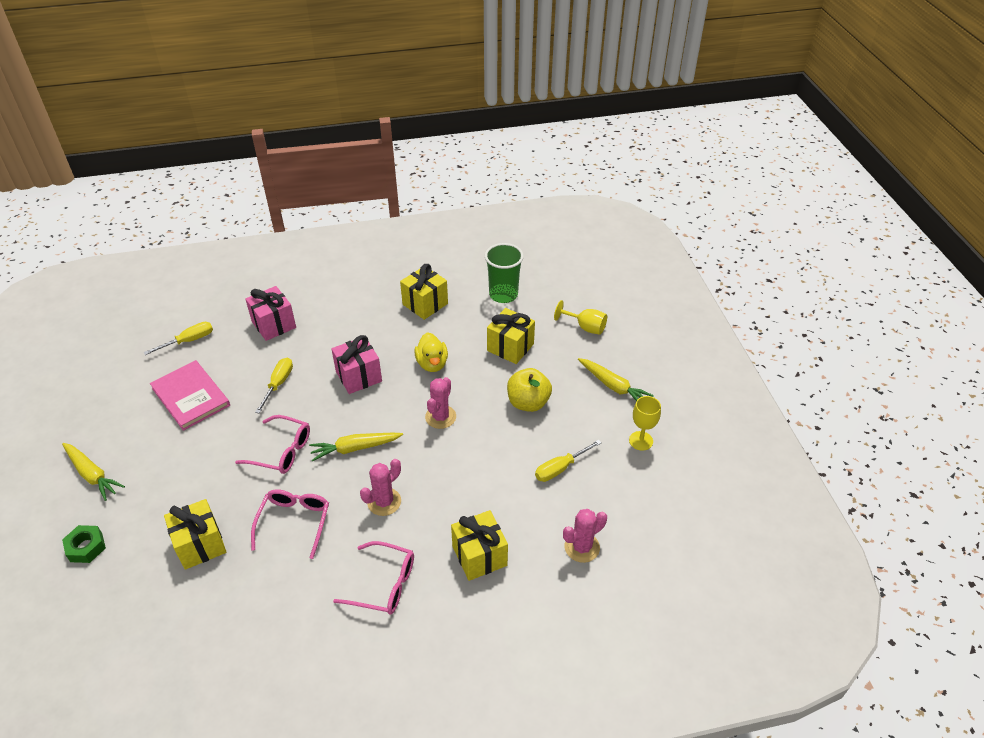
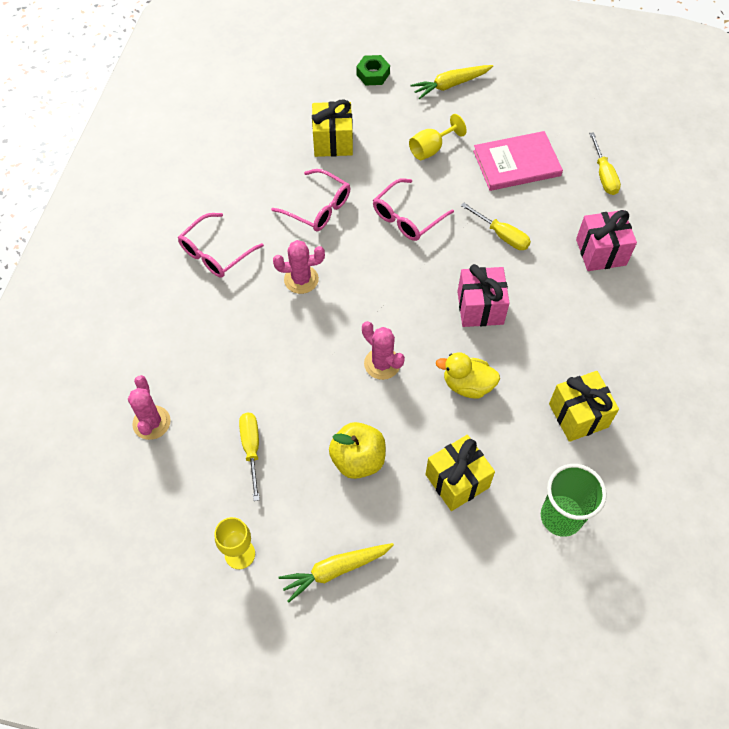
camera: 115 degrees right, 15 degrees up
yellow carrot [309,433,403,462] -> none
pink cactus [360,459,401,516] -> pink cactus turned 75 degrees counterclockwise [273,240,325,294]
yellow gift [451,510,508,581] -> none
yellow goblet [554,300,607,335] -> yellow goblet moved to [409,114,467,160]

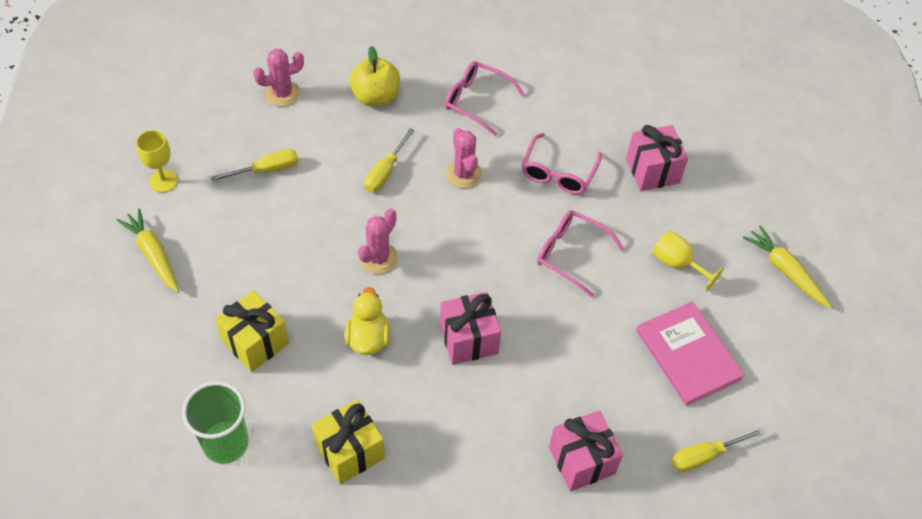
camera: 75 degrees right, 5 degrees down
yellow gift [312,99,353,157] -> pink gift [626,125,688,191]
yellow apple [329,422,386,479] -> yellow apple moved to [349,46,400,107]
green nut [356,55,390,85] -> none
yellow screwdriver [461,202,531,250] -> yellow screwdriver moved to [364,128,415,192]

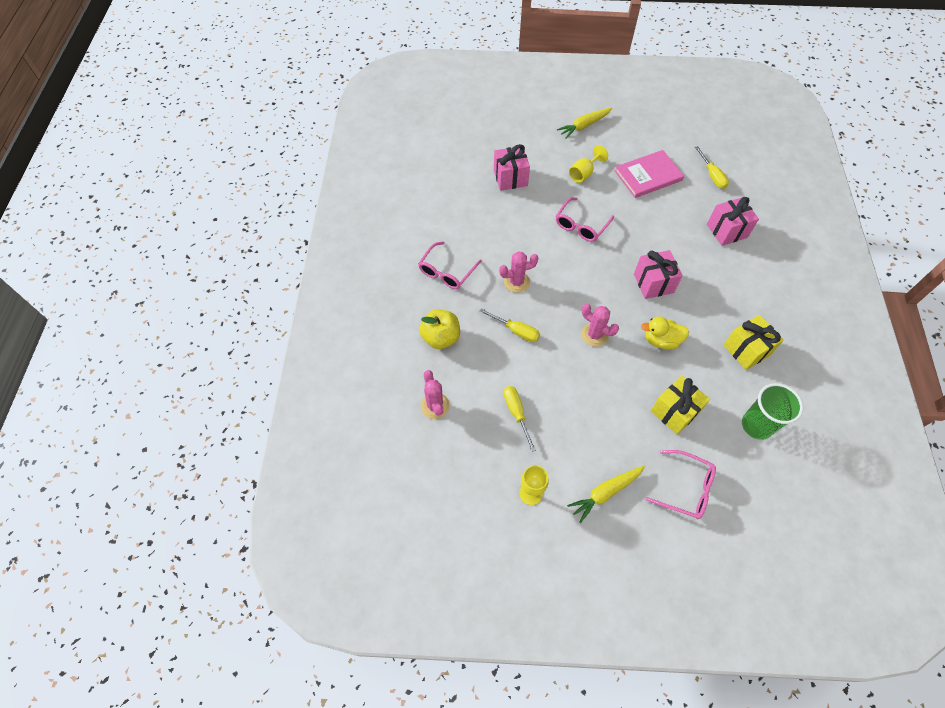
camera: 85 degrees left, 5 degrees up
pink glasses [522,133,602,194] -> pink glasses moved to [645,450,716,519]

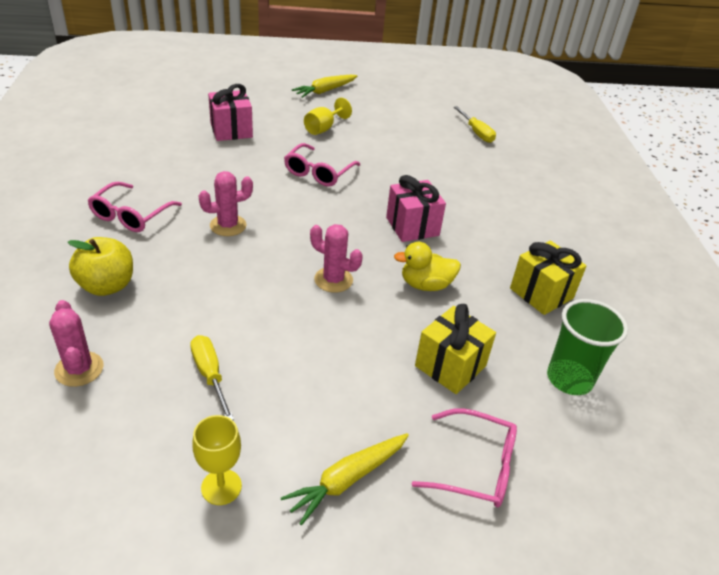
camera: 10 degrees left, 20 degrees down
yellow screwdriver [479,308,540,342] -> none
pink book [615,150,684,198] -> none
pink gift [707,197,759,246] -> none

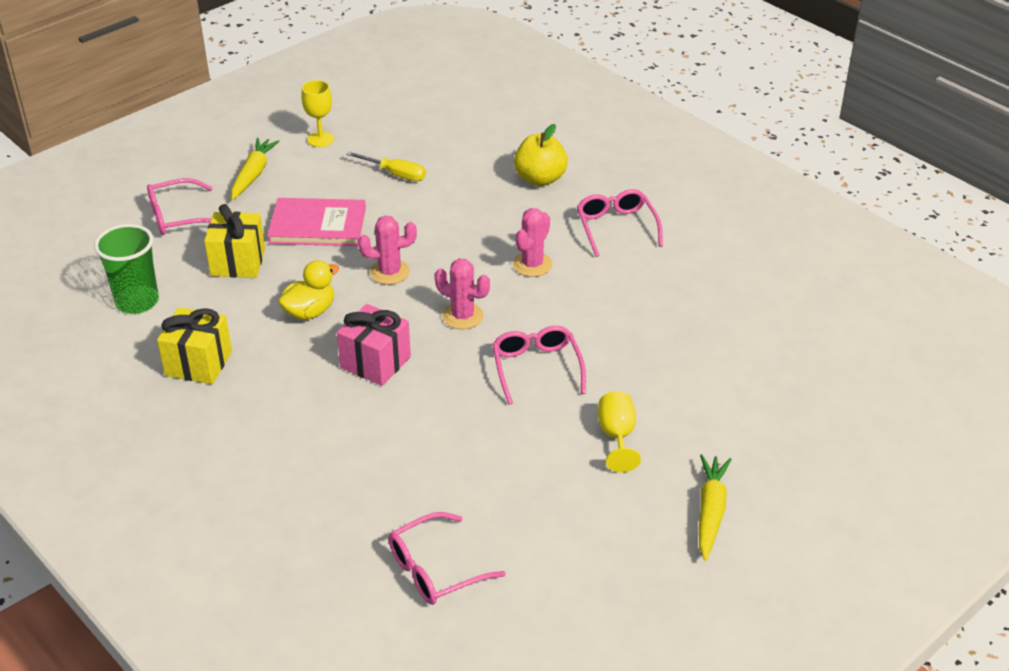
camera: 145 degrees right, 0 degrees up
pink cactus [49,300,103,387] -> pink cactus moved to [434,259,490,329]
pink gift [208,84,253,141] -> none
yellow screwdriver [454,106,496,143] -> pink glasses [388,512,506,605]
none -> pink book [267,198,366,246]

